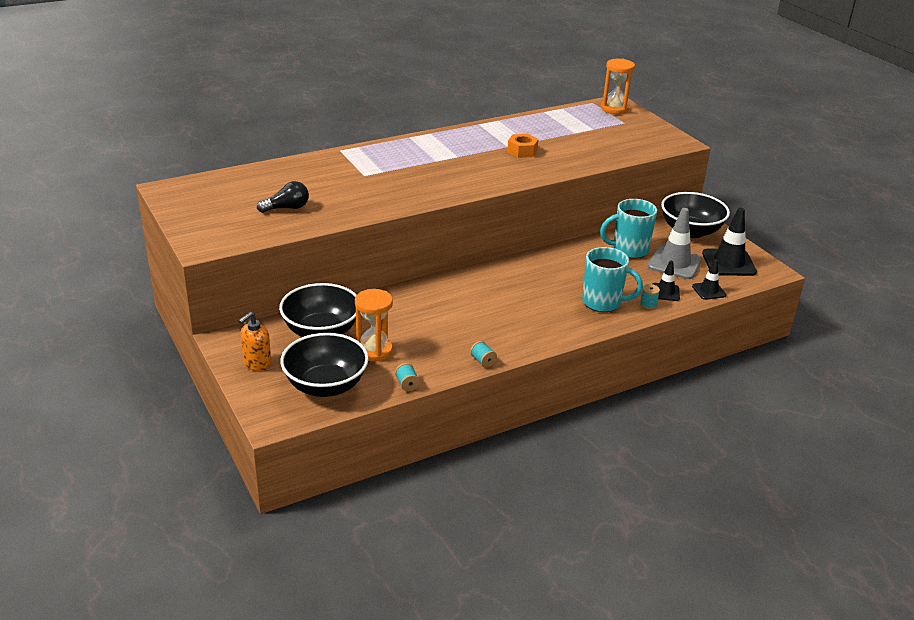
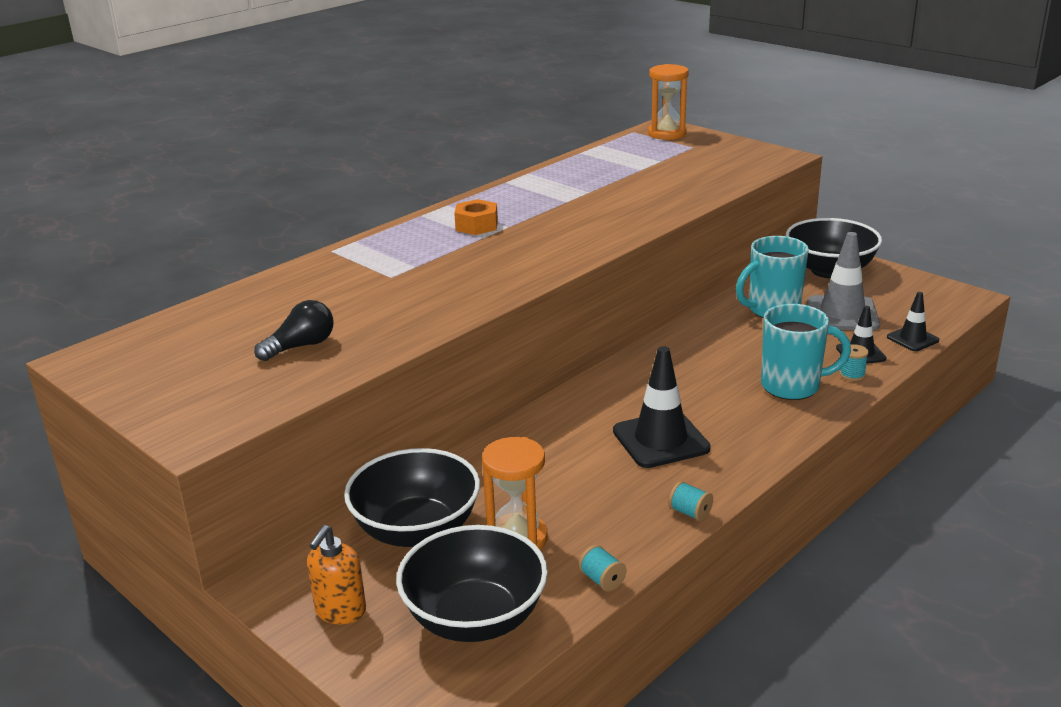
camera: 15 degrees left, 5 degrees down
orange nut [507,134,538,158] -> orange nut moved to [454,199,498,235]
black traffic cone [702,208,757,276] -> black traffic cone moved to [613,346,711,468]

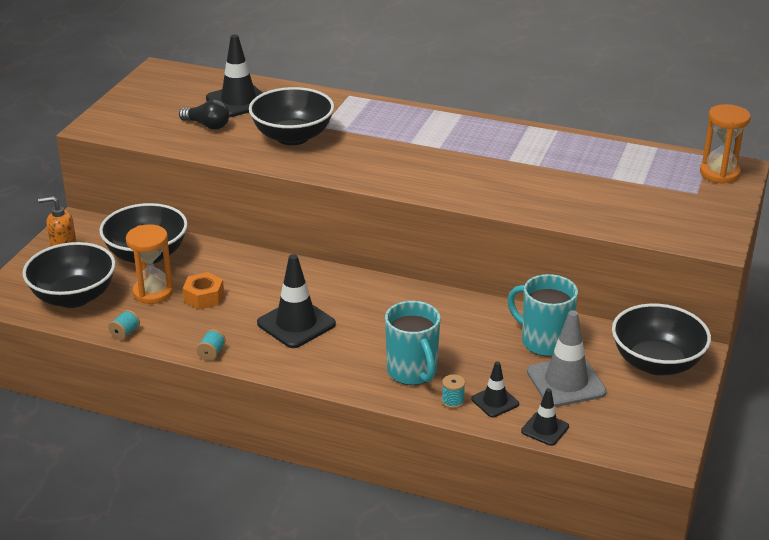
camera: 65 degrees right, 5 degrees up
orange nut [454,199,498,235] -> orange nut moved to [183,272,224,310]
none -> black traffic cone [206,35,263,117]
none -> black bowl [249,87,334,145]

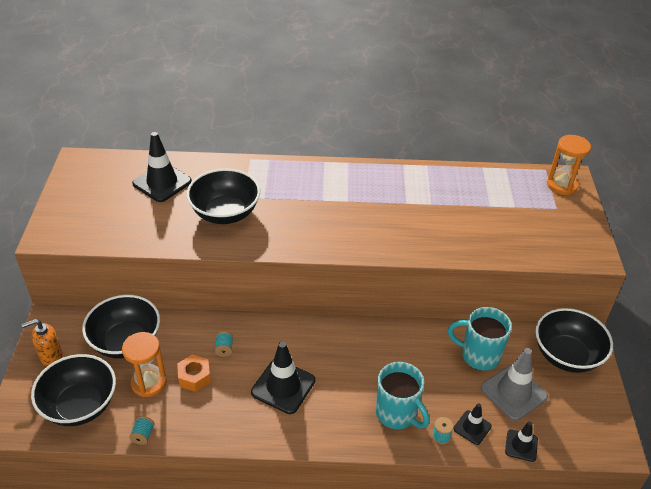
camera: 20 degrees left, 10 degrees up
black light bulb [179,99,230,130] -> none
turquoise spool [196,329,226,361] -> turquoise spool moved to [215,331,233,357]

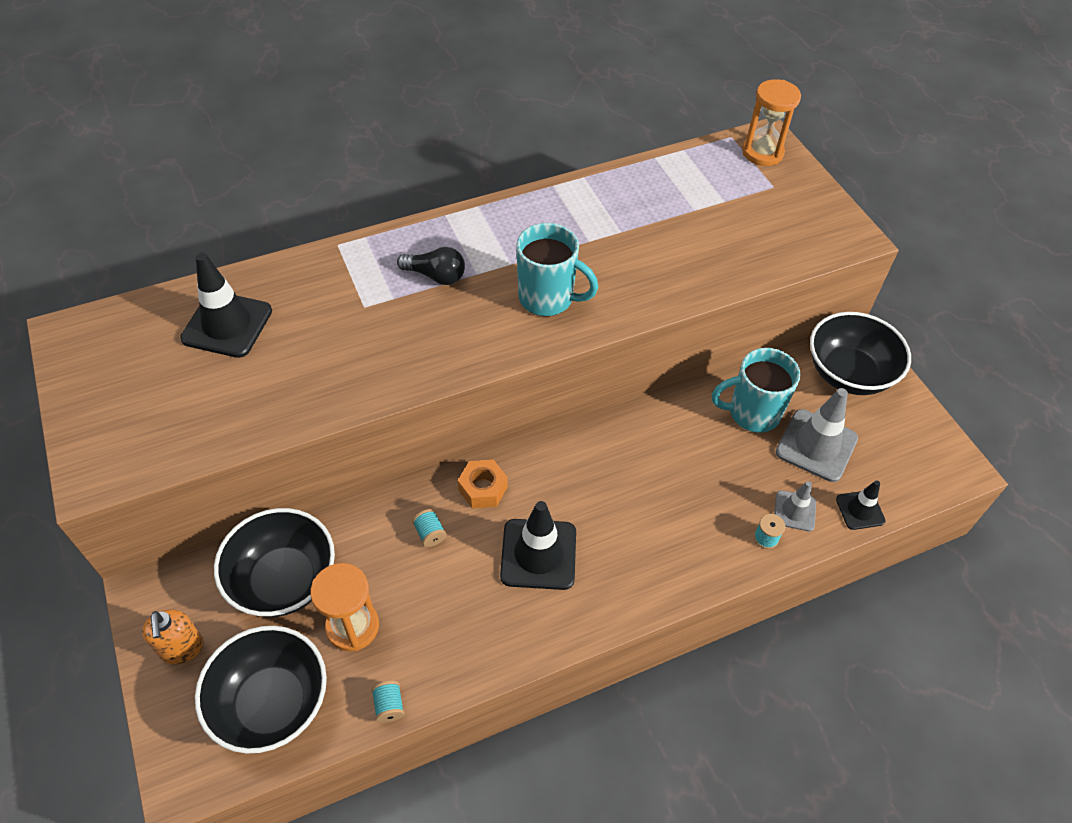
camera: 25 degrees left, 10 degrees up
orange soap dispenser [22,319,62,366] -> orange soap dispenser turned 60 degrees counterclockwise [142,609,203,664]
orange nut [177,354,211,392] -> orange nut moved to [458,460,508,508]
black bowl [187,169,260,224] -> none
turquoise mug [376,362,430,429] -> turquoise mug moved to [516,223,598,316]
black traffic cone [453,403,492,445] -> grey traffic cone [774,481,816,531]
none -> black light bulb [397,247,465,285]

